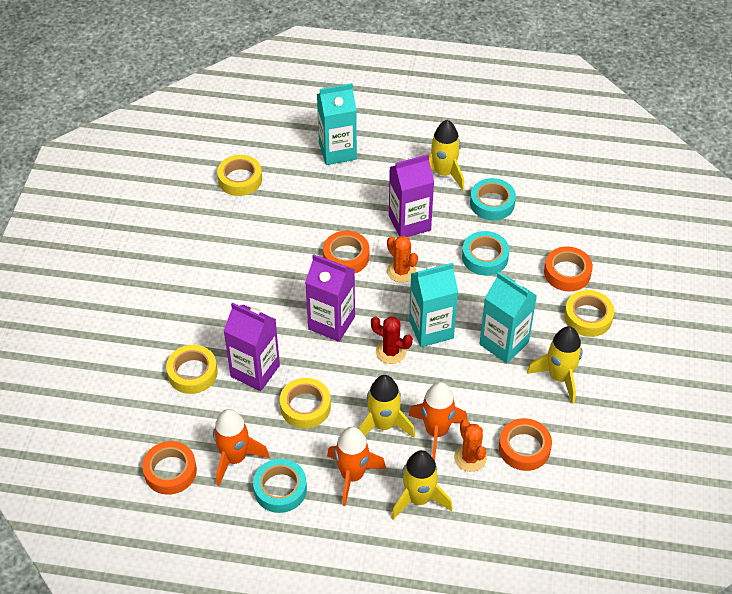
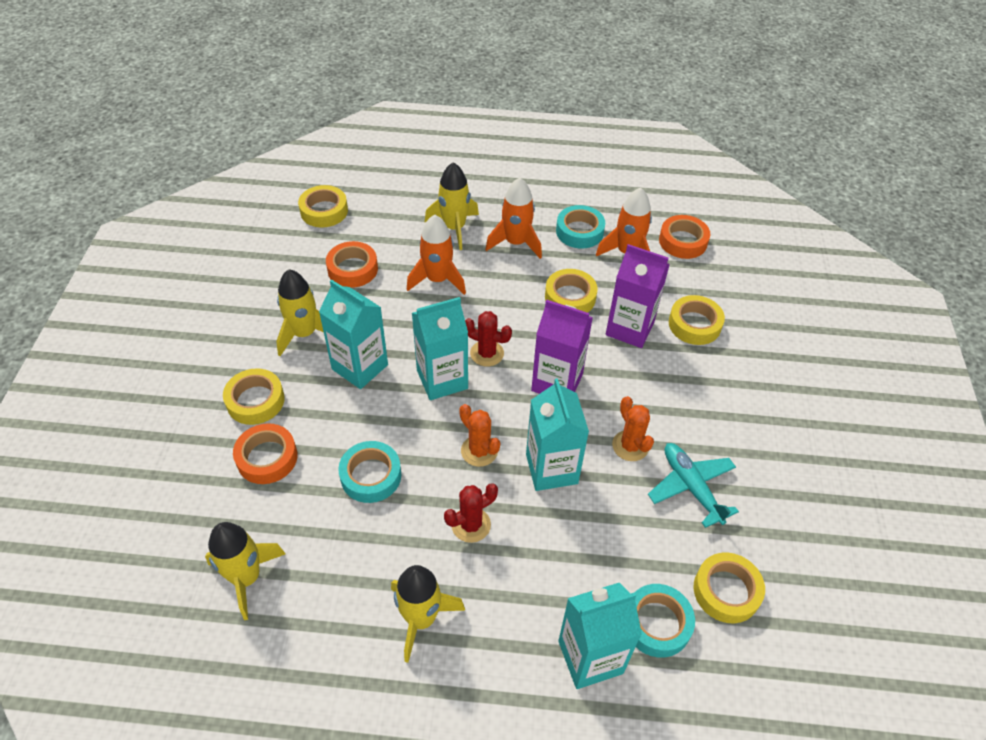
camera: 175 degrees right, 0 degrees up
orange tape [323,231,369,273] -> turquoise carton [526,378,589,491]
yellow rocket [359,375,415,438] -> yellow rocket moved to [205,522,285,620]
purple carton [389,154,434,237] -> red cactus [444,483,498,543]
orange cactus [454,420,487,472] -> orange cactus moved to [612,396,654,461]
turquoise tape [470,178,516,220] -> turquoise tape moved to [635,584,695,658]
none -> yellow tape [298,185,348,228]
none -> turquoise plane [648,443,739,528]

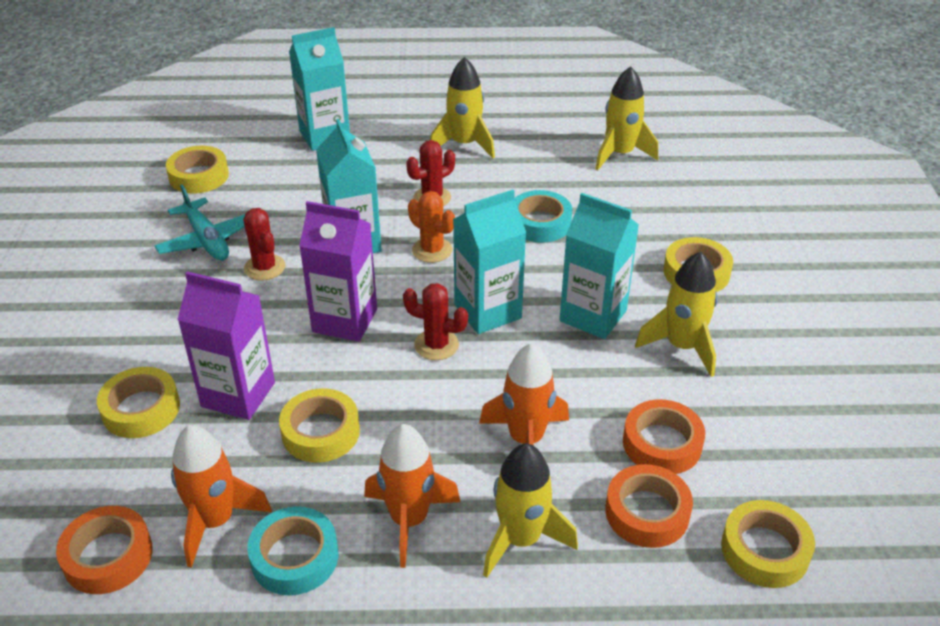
camera: 175 degrees right, 10 degrees down
orange tape [233,423,297,484] -> orange tape moved to [605,464,693,548]
orange cactus [612,396,654,461] -> red cactus [243,208,285,281]
turquoise tape [635,584,695,658] -> none

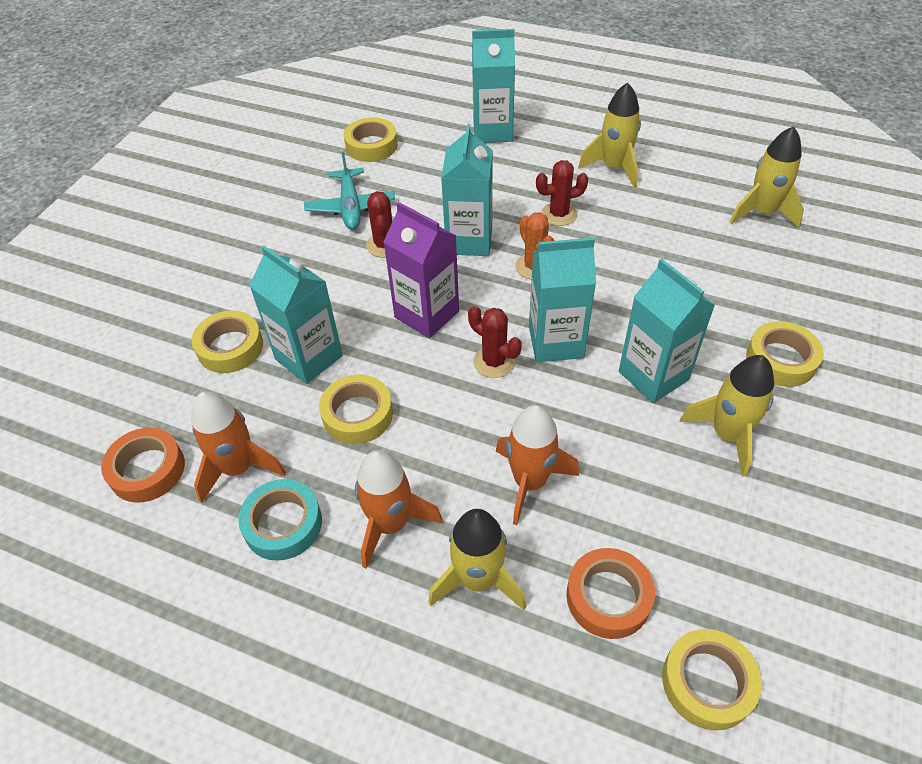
camera: 25 degrees right, 10 degrees up
purple carton [177,271,275,420] -> turquoise carton [250,246,343,384]
turquoise tape [514,190,572,243] -> none
orange tape [623,399,705,474] -> none

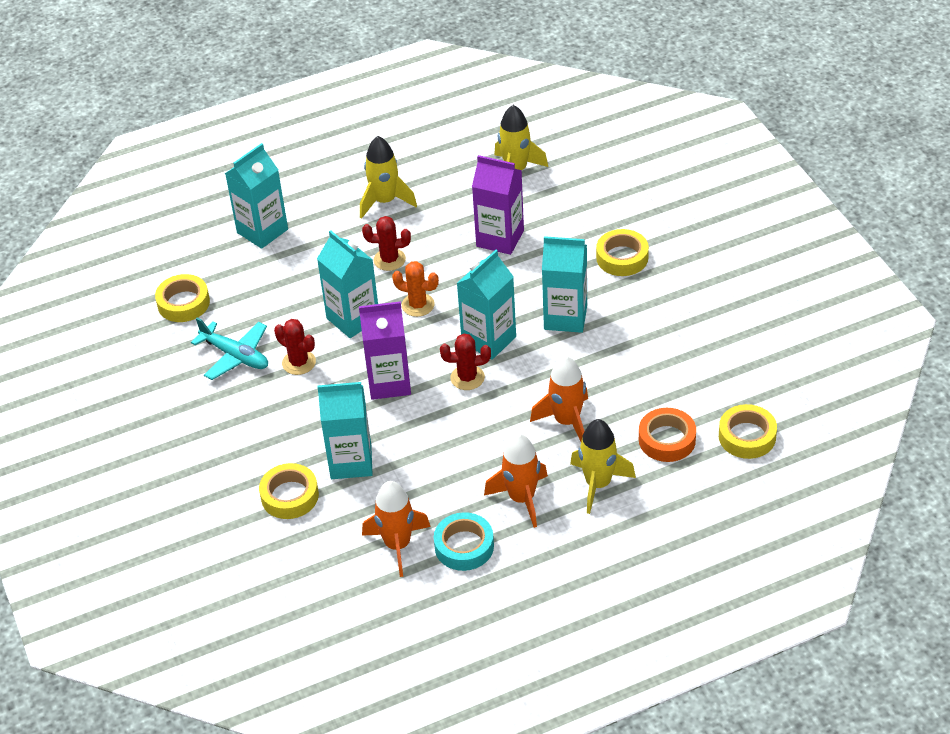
camera: 45 degrees left, 5 degrees down
orange tape [101,428,185,503] -> none
yellow tape [319,375,393,444] -> none
red cactus [536,160,588,226] -> red cactus turned 60 degrees clockwise [362,216,411,271]
yellow rocket [679,355,774,477] -> none
none -> purple carton [472,155,524,255]

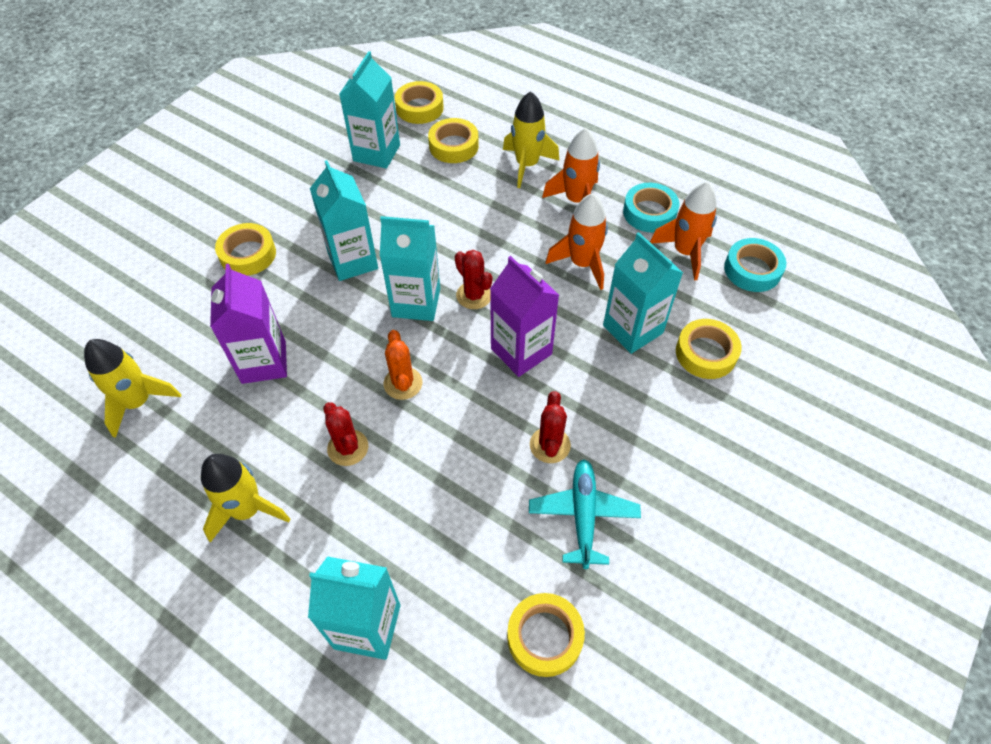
camera: 125 degrees left, 10 degrees up
turquoise carton [317,230,378,338] -> turquoise carton moved to [339,51,400,169]
orange rocket [530,356,588,442] -> orange rocket moved to [546,193,608,290]
orange tape [639,408,696,462] -> yellow tape [428,118,479,163]
none -> turquoise tape [724,238,786,292]

